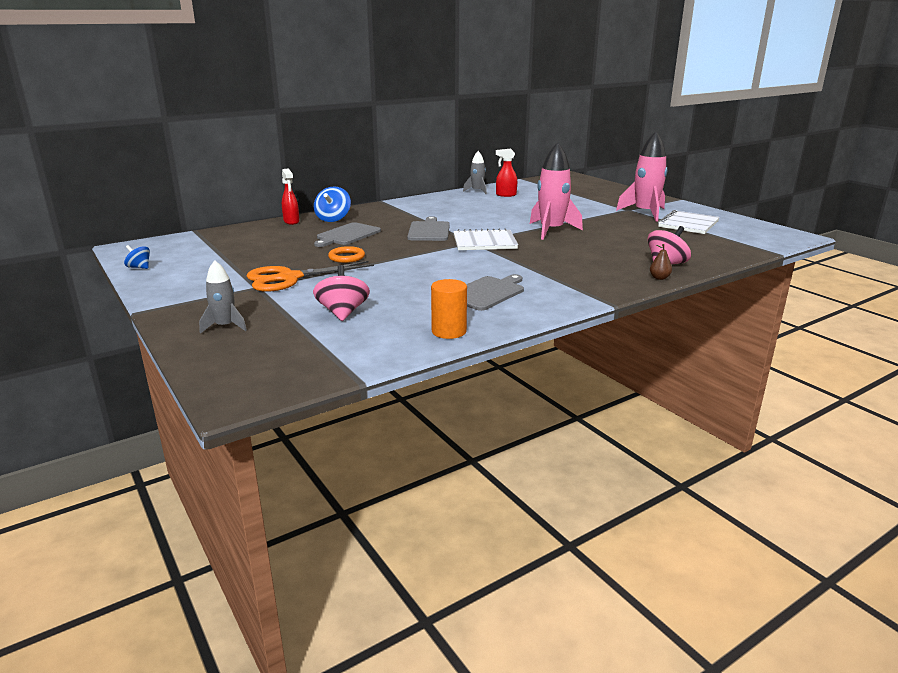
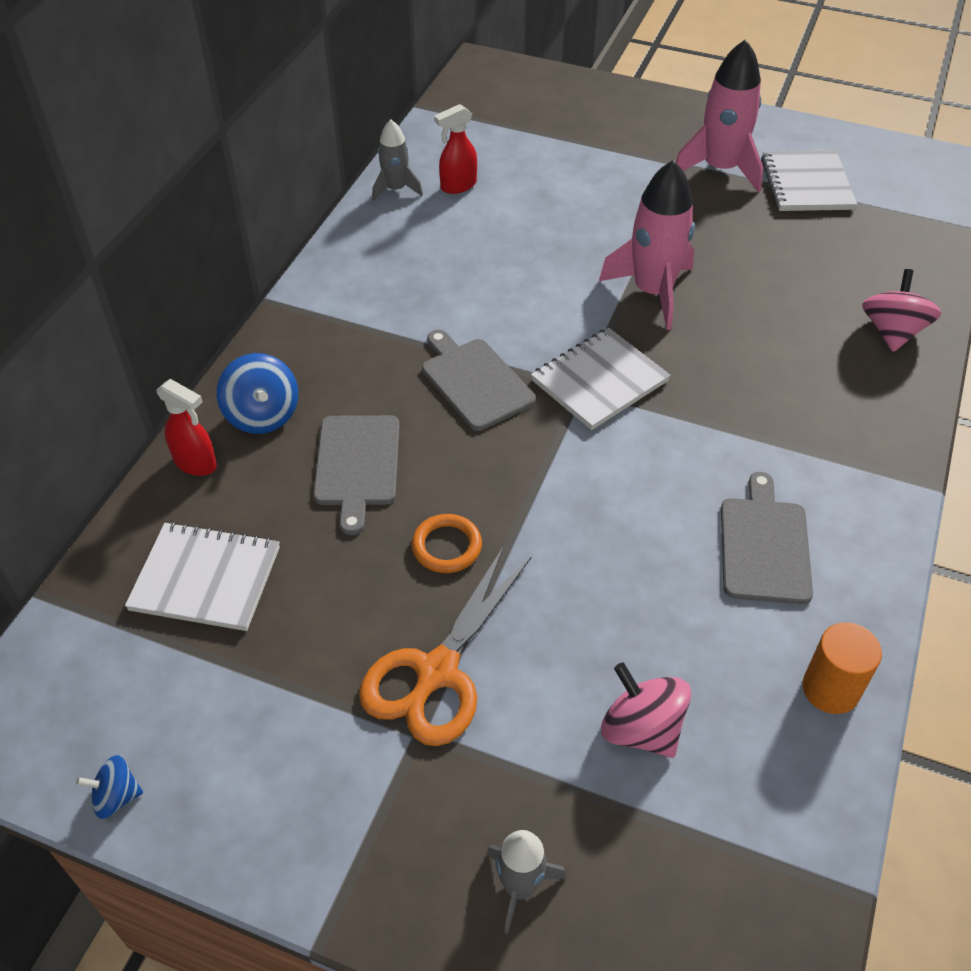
camera: 35 degrees left, 25 degrees up
brown pear [650,244,672,280] -> none
none -> white notebook [125,522,280,631]

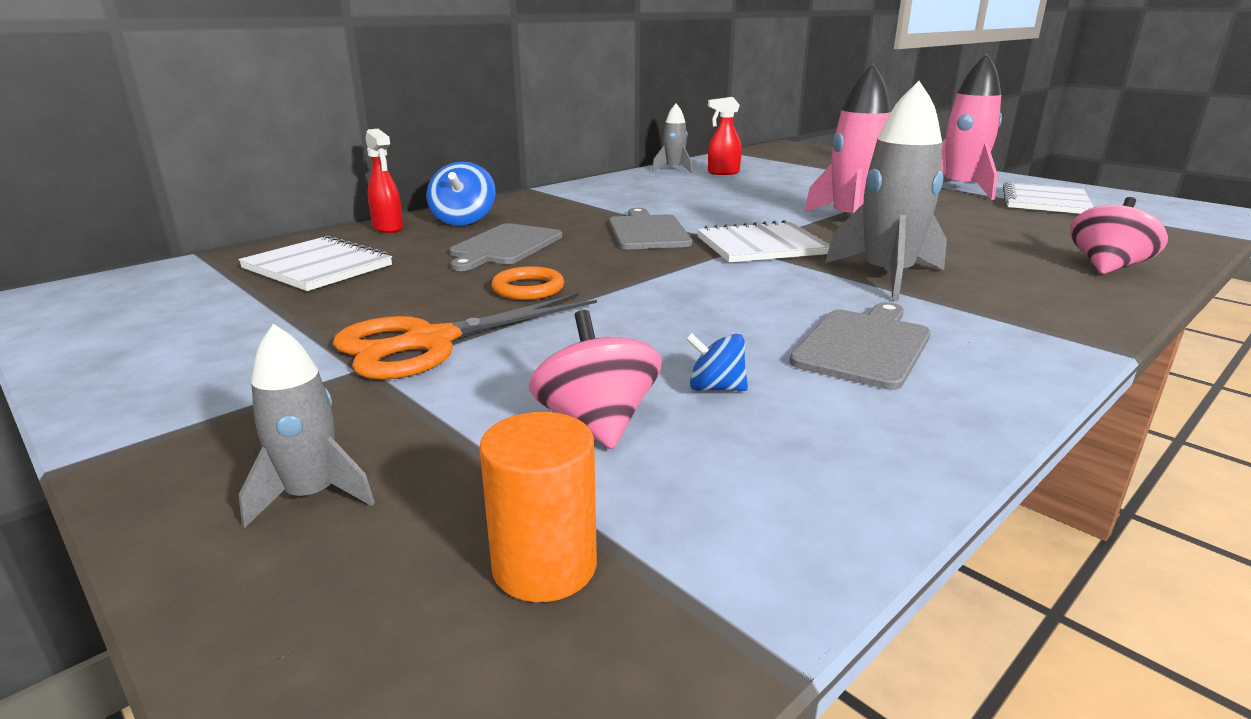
camera: 25 degrees right, 25 degrees down
blue spinning top [76,755,143,819] -> blue spinning top moved to [686,333,748,391]
orange cylinder [803,622,882,714] -> orange cylinder moved to [479,412,597,602]
none -> grey rocket [825,81,947,301]

